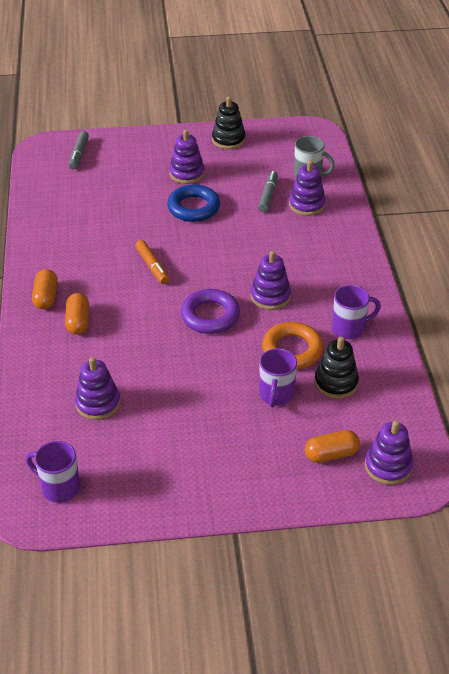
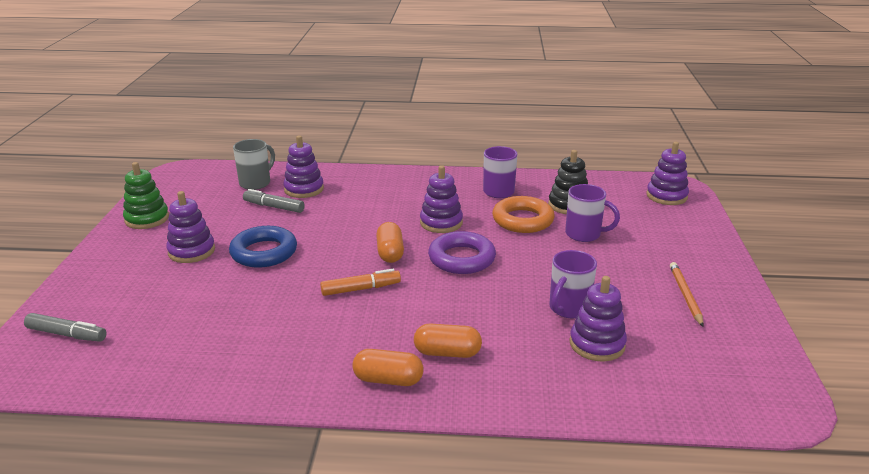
camera: 80 degrees left, 15 degrees down
purple mug [26,441,80,503] -> purple mug moved to [549,250,597,318]
black stacking toy [212,96,246,149] -> green stacking toy [123,162,169,229]
orange capsule [305,430,360,463] -> orange capsule moved to [376,222,404,263]
none -> orange pencil [670,262,704,327]

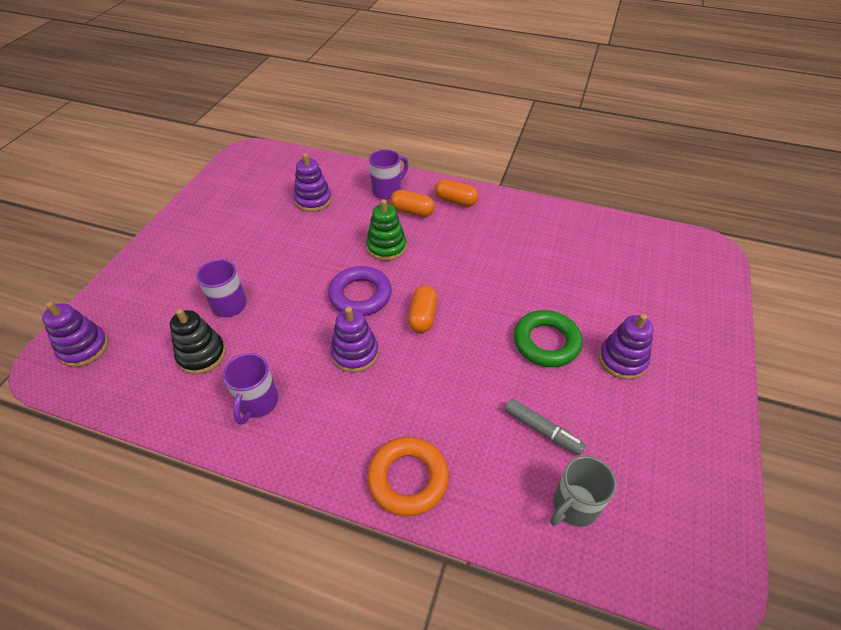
camera: 165 degrees left, 20 degrees up
grey marker [24,313,107,342] -> none
green stacking toy [123,162,169,229] -> green stacking toy moved to [366,199,407,261]
blue ring [229,226,297,268] -> green ring [514,310,583,367]
purple stacking toy [283,135,324,198] -> none
orange marker [320,269,401,296] -> none
orange ring [492,196,555,233] -> orange ring moved to [367,437,449,516]
purple mug [549,250,597,318] -> purple mug moved to [369,149,408,200]
orange pencil [670,262,704,327] -> none

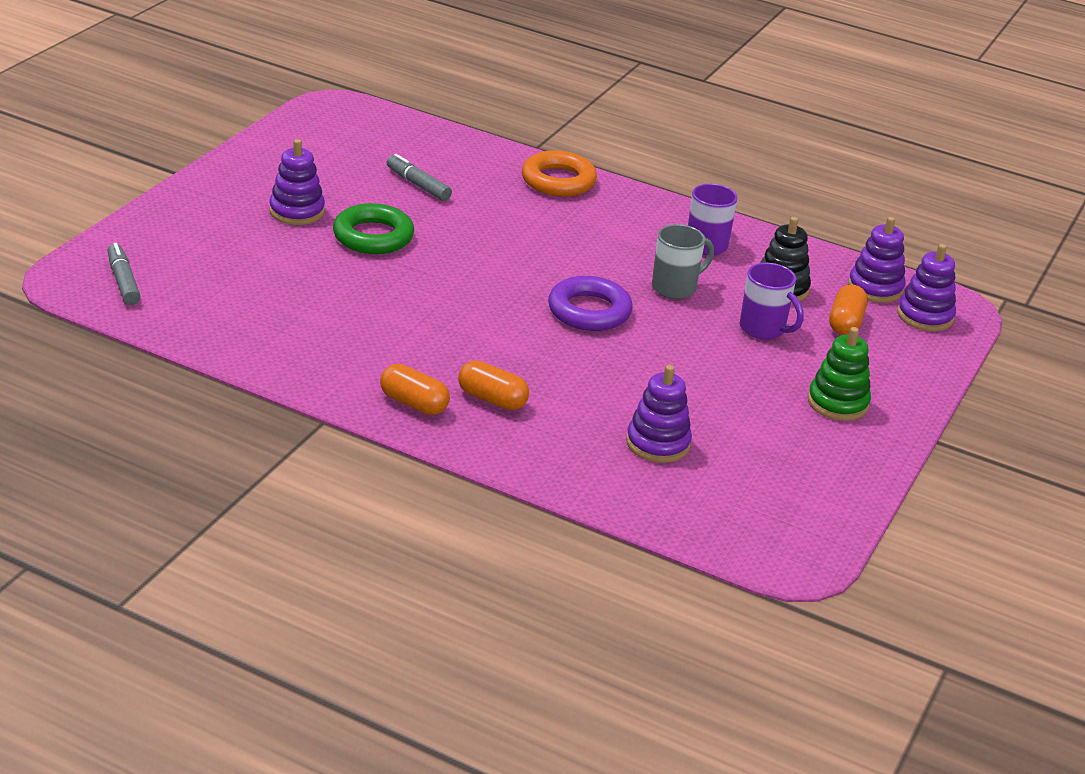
camera: 175 degrees left, 15 degrees down
purple stacking toy [330,307,379,373] -> purple stacking toy moved to [848,217,906,303]
green stacking toy [366,199,407,261] -> green stacking toy moved to [808,327,871,421]
purple mug [369,149,408,200] -> none
orange capsule [408,285,438,333] -> orange capsule moved to [829,284,868,335]
grey mug [550,456,617,527] -> grey mug moved to [652,224,714,299]
none -> grey marker [107,243,141,305]

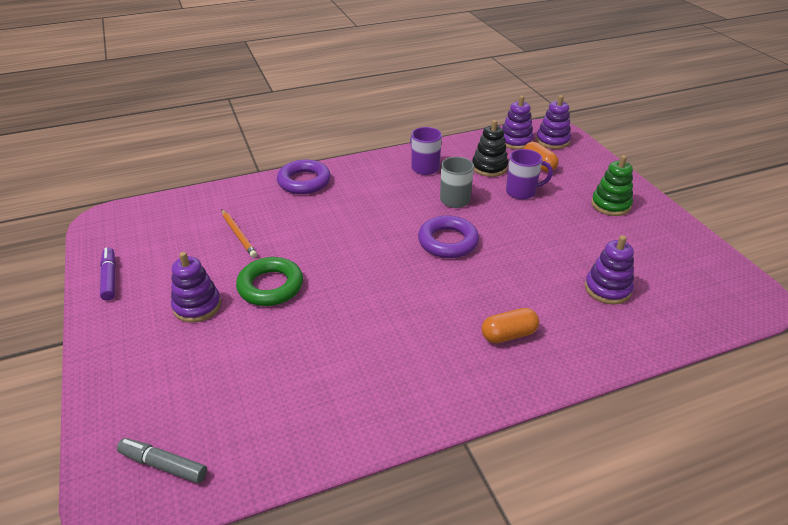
camera: 45 degrees left, 5 degrees up
orange capsule [380,364,450,415] -> none
grey marker [386,154,452,201] -> orange pencil [222,210,257,258]
orange ring [522,150,597,197] -> purple ring [277,159,331,194]
none -> purple marker [100,247,116,301]

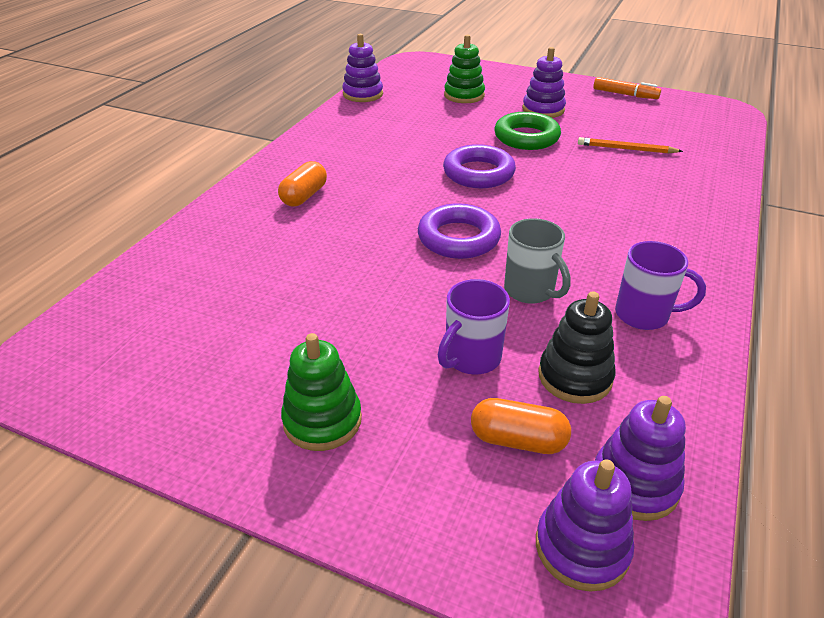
camera: 135 degrees right, 0 degrees up
purple marker [100,247,116,301] -> orange marker [593,77,661,99]
grey marker [117,438,207,483] -> none
purple ring [277,159,331,194] -> purple ring moved to [443,144,516,188]
purple stacking toy [585,235,634,305] -> purple stacking toy moved to [342,34,383,102]
none -> green stacking toy [444,35,485,103]

